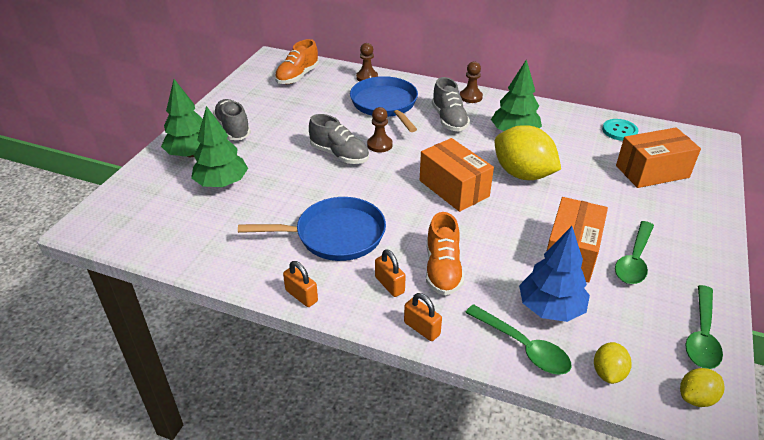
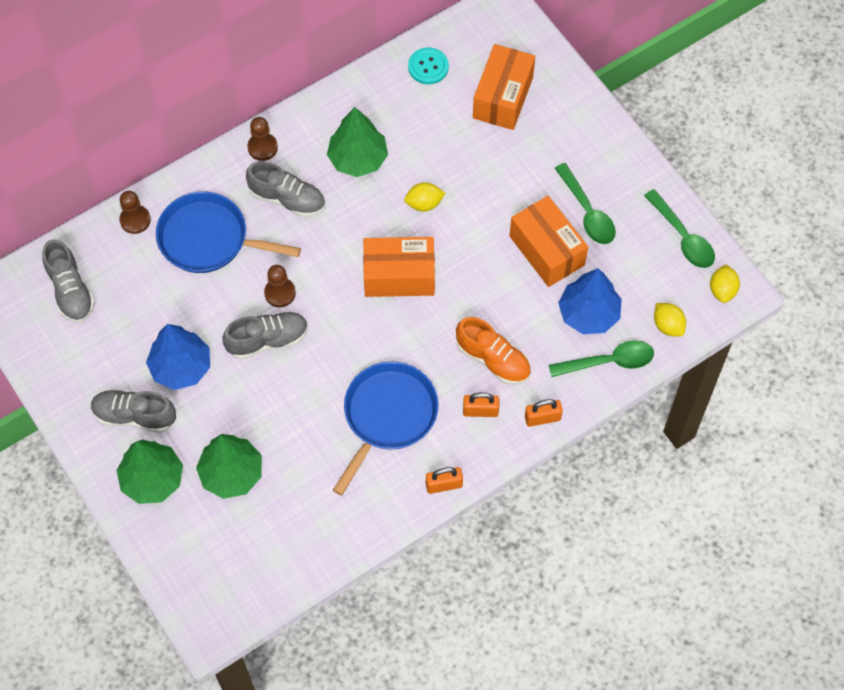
camera: 55 degrees left, 25 degrees up
orange shoe [275,39,319,84] -> grey shoe [42,239,95,323]
yellow lemon [495,125,561,180] -> yellow lemon [404,182,445,211], size x0.49
none -> blue tree [146,324,210,390]

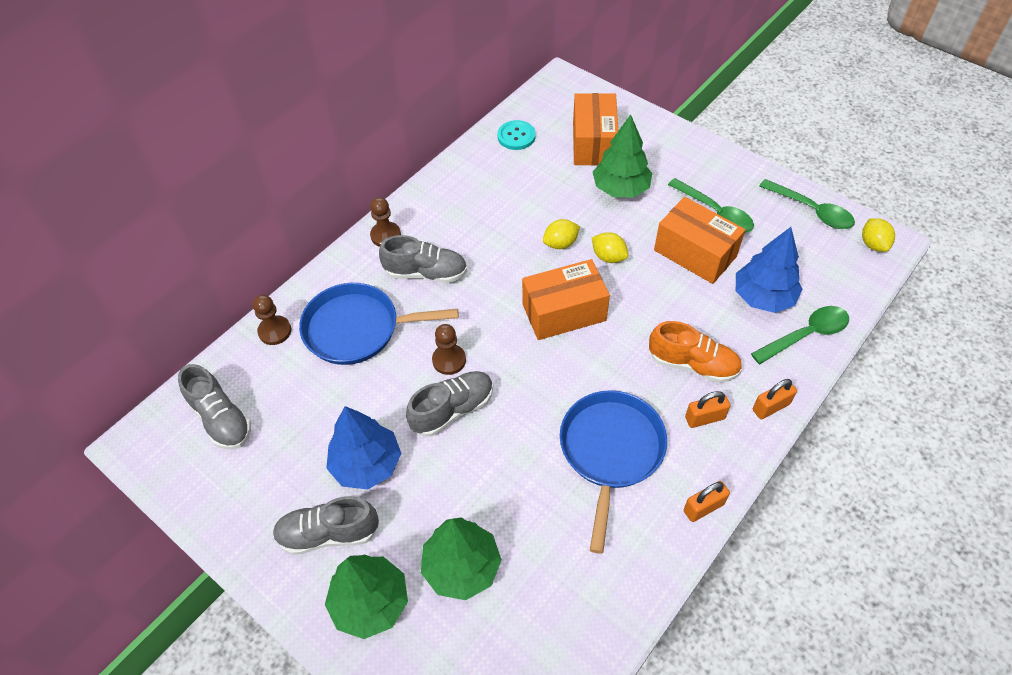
camera: 15 degrees left, 10 degrees down
green tree [327,107,388,177] -> green tree moved to [593,114,652,198]
yellow lemon [654,303,686,336] -> yellow lemon moved to [592,232,628,263]

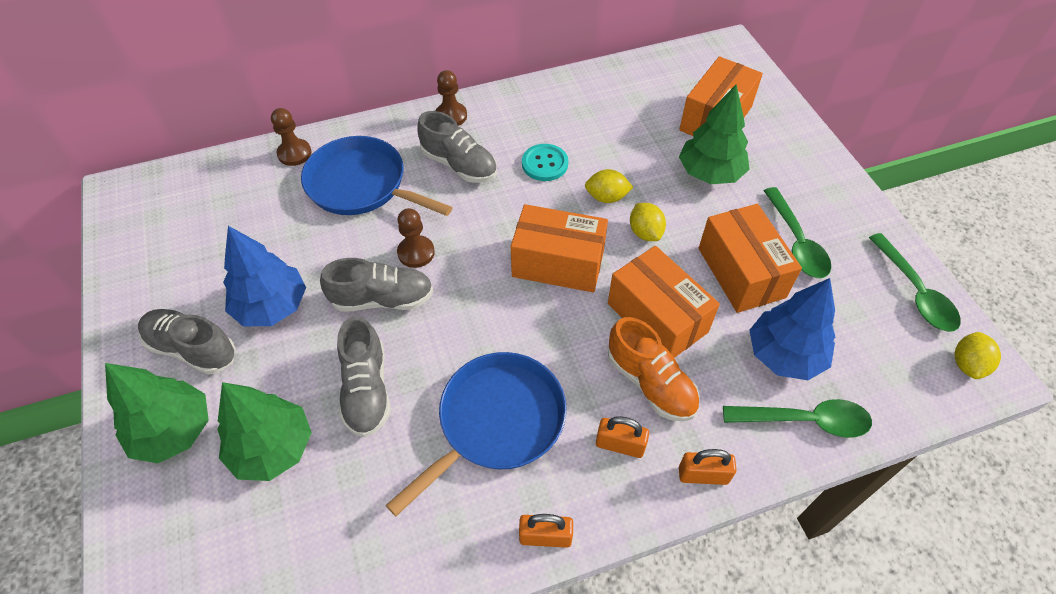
camera: 30 degrees right, 0 degrees up
grey shoe [178,364,251,449] -> grey shoe moved to [337,316,391,437]
turquoise button [497,120,536,150] -> turquoise button moved to [522,144,568,181]
none -> orange box [608,246,720,358]

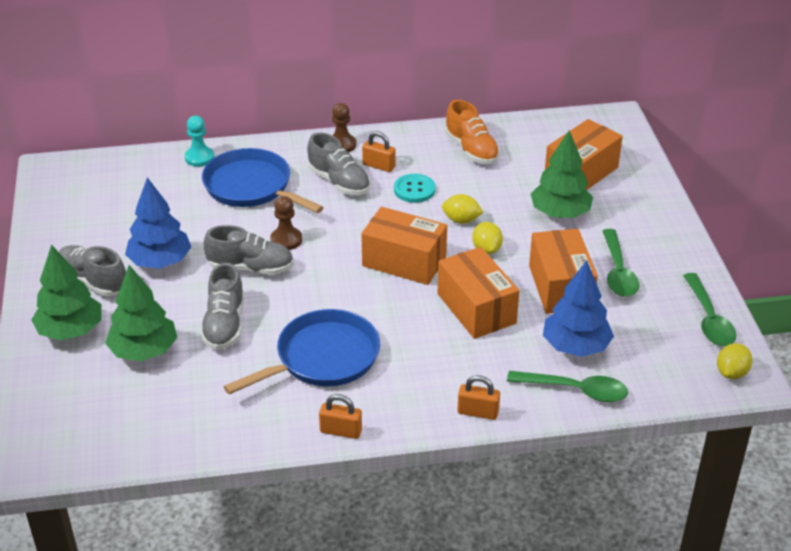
camera: 10 degrees right, 15 degrees down
brown pawn [271,108,312,166] -> turquoise pawn [185,116,214,167]
orange padlock [596,416,649,458] -> orange padlock moved to [362,131,396,172]
orange shoe [608,317,700,422] -> orange shoe moved to [445,100,500,164]

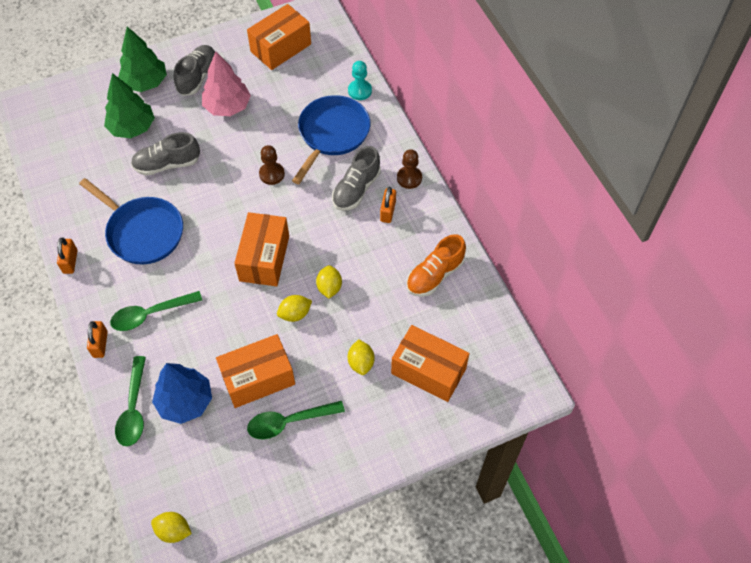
camera: 75 degrees right, 20 degrees up
blue tree [125,177,191,269] -> pink tree [202,51,251,116]
grey shoe [204,225,294,275] -> none
turquoise button [394,174,436,203] -> none
orange box [438,247,519,339] -> orange box moved to [247,4,311,70]
green tree [531,131,593,218] -> yellow lemon [348,339,375,375]
green spoon [683,273,736,346] -> green spoon moved to [110,291,202,331]

